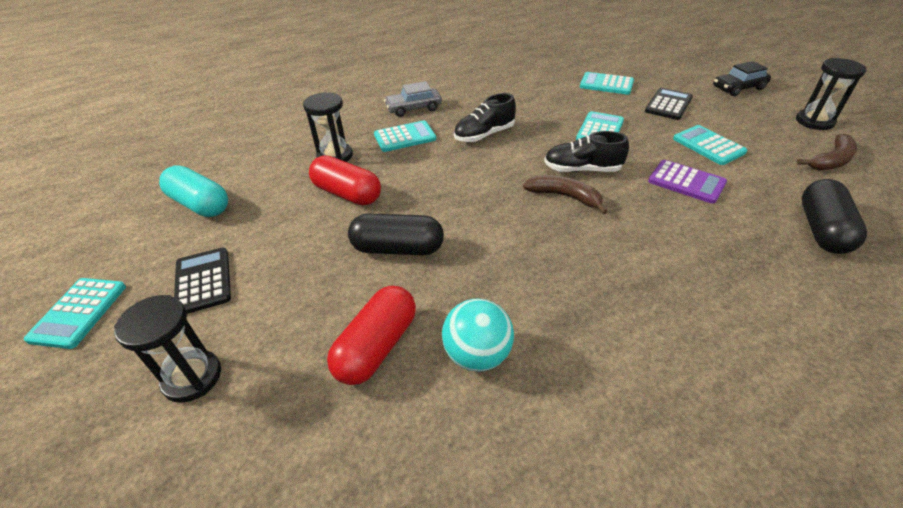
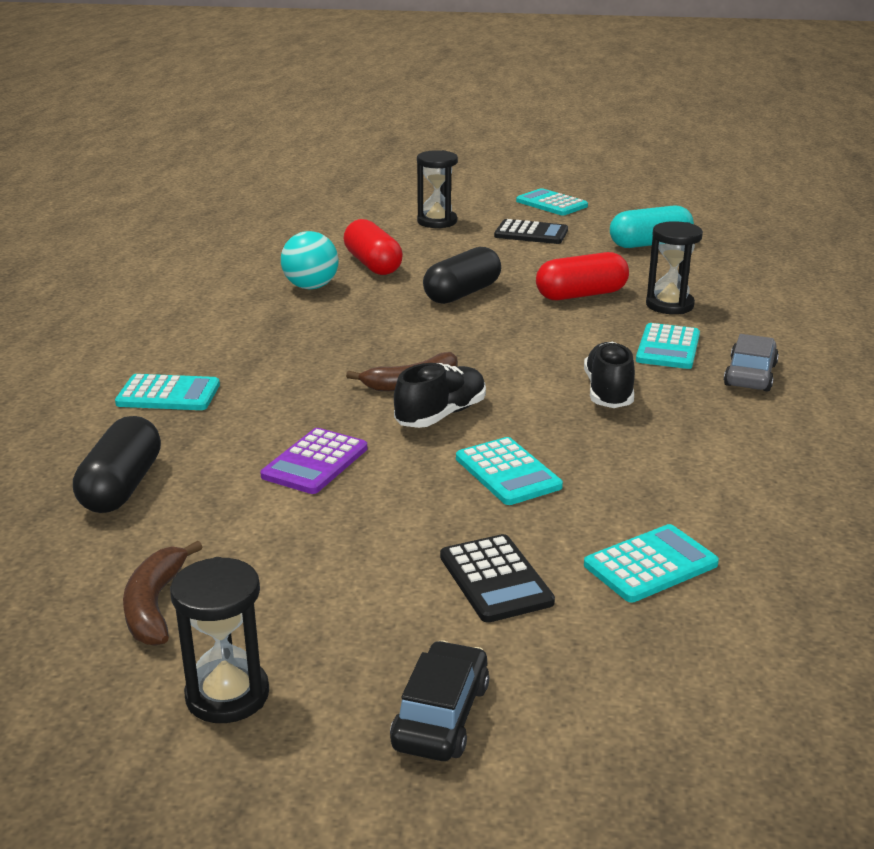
camera: 125 degrees right, 15 degrees down
purple calculator [648,160,727,204] -> purple calculator turned 45 degrees counterclockwise [260,428,367,494]
turquoise calculator [673,125,747,165] -> turquoise calculator moved to [115,374,220,410]
black capsule [802,179,867,254] -> black capsule turned 45 degrees clockwise [73,416,161,513]

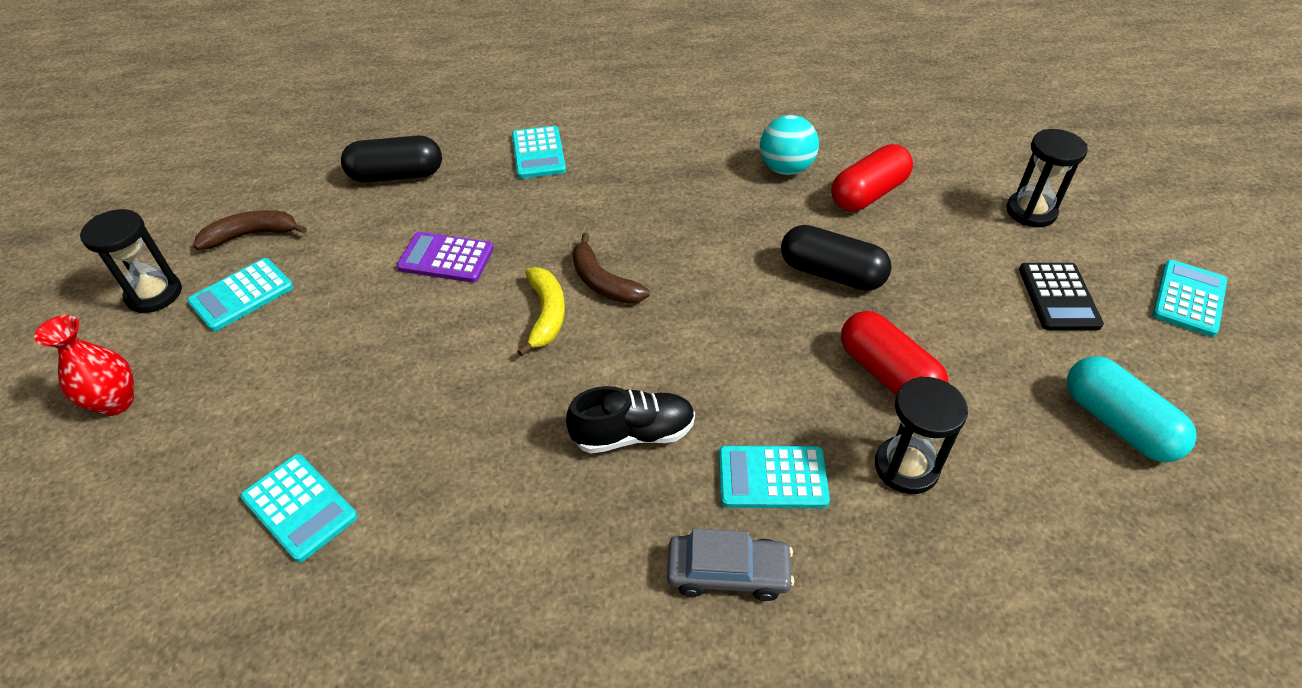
camera: 75 degrees right, 20 degrees up
black car [390,640,489,761] -> red vase [34,315,134,416]
black shoe [394,363,486,428] -> yellow banana [517,267,565,356]
black calculator [440,534,555,623] -> none
turquoise calculator [456,437,563,505] -> turquoise calculator moved to [187,258,294,331]

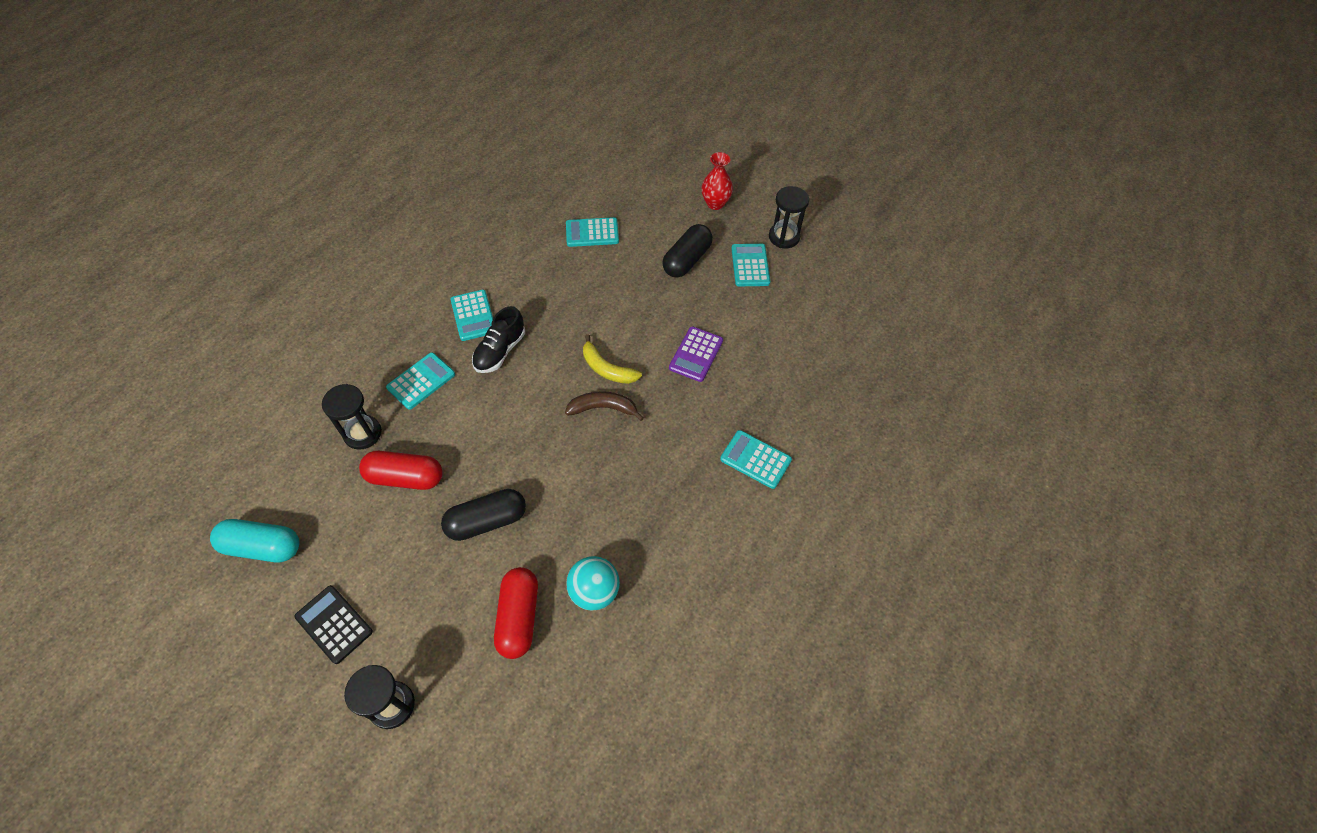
camera: 130 degrees right, 10 degrees up
brown banana [194,210,307,250] -> none
black capsule [341,136,442,183] -> black capsule moved to [662,224,713,278]
purple calculator [397,232,494,283] -> purple calculator turned 150 degrees clockwise [669,326,723,382]
grey car [667,528,794,601] -> none
turquoise calculator [1152,260,1227,337] -> turquoise calculator moved to [450,290,493,341]

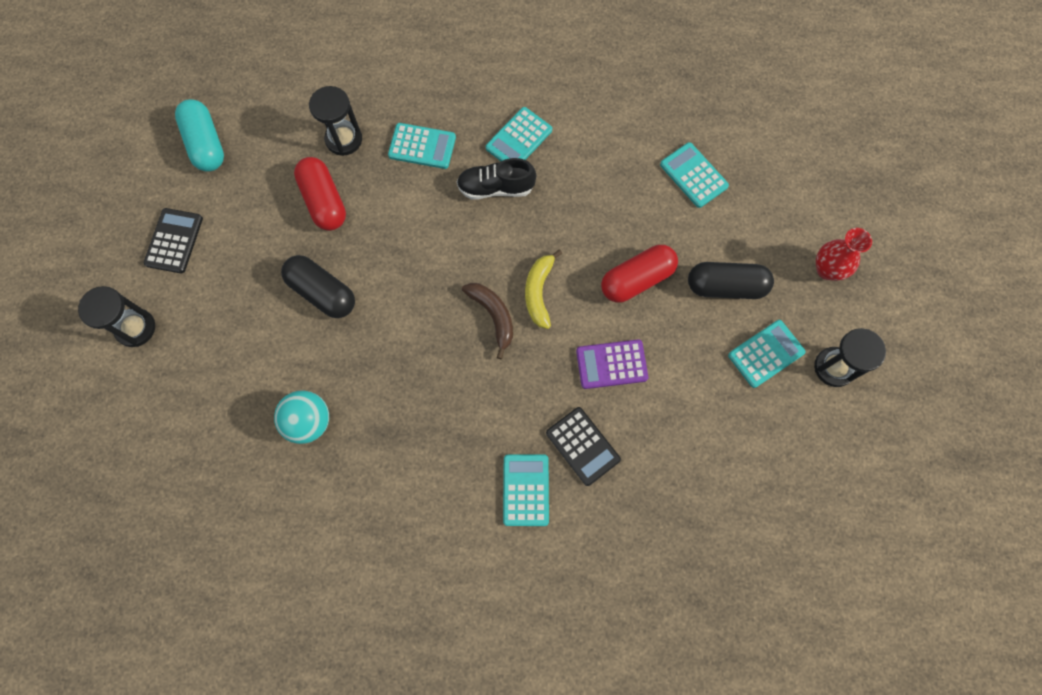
camera: 60 degrees right, 15 degrees up
red capsule [494,567,538,659] -> red capsule moved to [601,245,678,303]
none -> black calculator [546,407,621,486]

